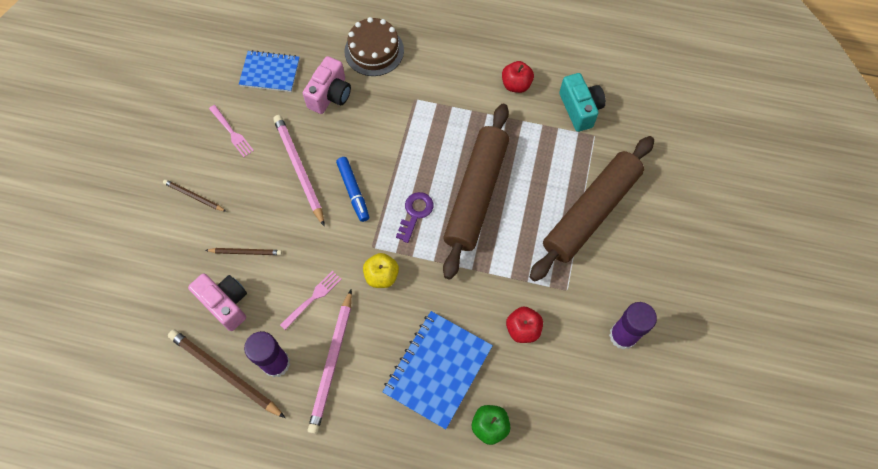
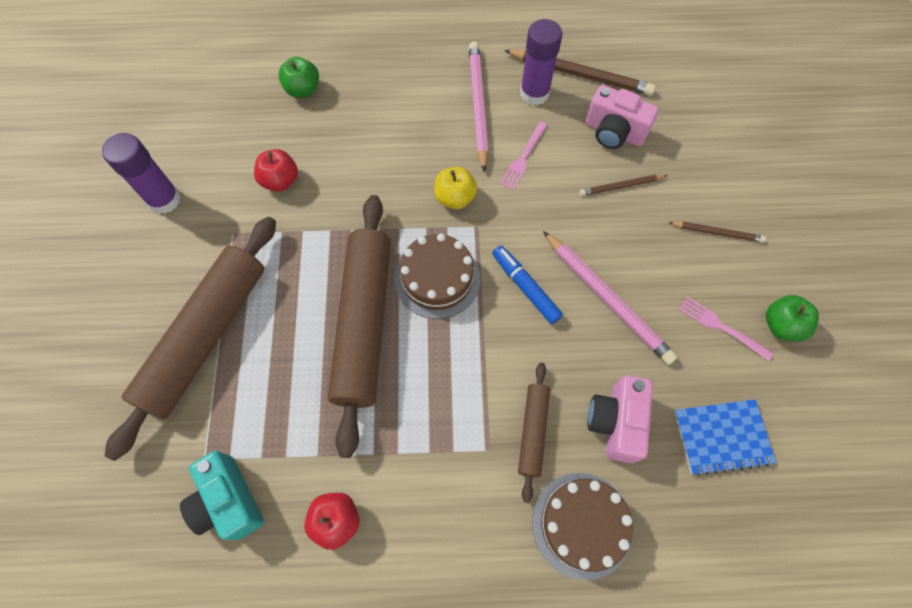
camera: 165 degrees right, 0 degrees up
blue notebook [383,311,493,429] -> none
purple key [396,192,434,243] -> brown cake [395,233,480,319]
none -> brown rolling pin [518,363,550,503]
none -> green apple [766,295,819,341]

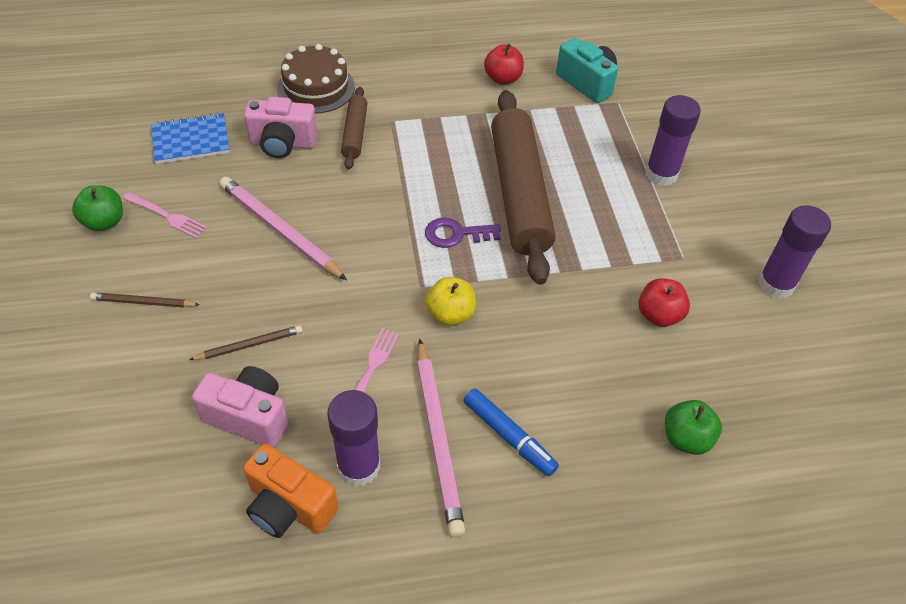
camera: 170 degrees right, 15 degrees down
brown rolling pin [105,217,276,461] -> purple glue stick [645,95,701,186]
brown cake [395,233,480,319] -> purple key [425,218,501,248]
blue marker [492,246,563,324] -> blue marker moved to [463,388,559,476]
brown pencil [504,50,656,95] -> orange camera [243,443,338,538]
pink camera [587,375,653,463] -> pink camera turned 90 degrees clockwise [244,97,318,158]

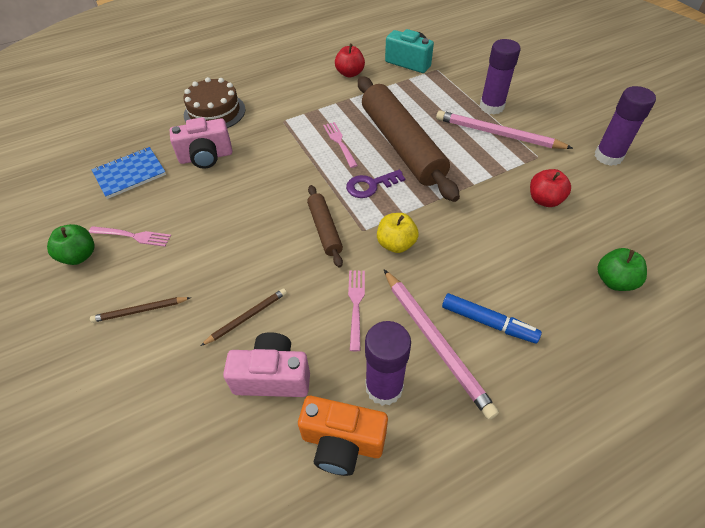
camera: 15 degrees left, 0 degrees up
pink pencil [220,177,347,280] -> pink pencil moved to [436,110,573,149]
brown rolling pin [341,87,367,170] -> brown rolling pin moved to [307,185,343,268]
none -> pink fork [323,122,358,168]

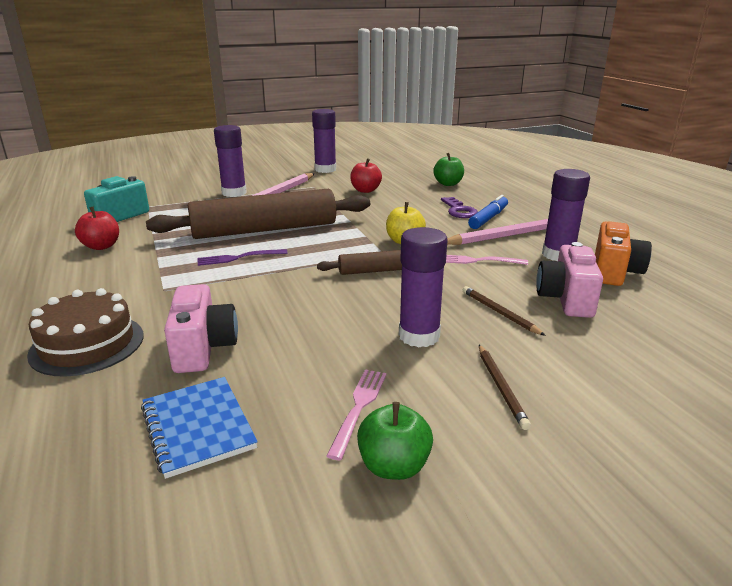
camera: 85 degrees left, 25 degrees down
pink fork [323,122,358,168] -> purple fork [198,249,288,266]
purple key [346,170,405,198] -> purple key moved to [441,197,478,218]
none -> purple glue stick [399,227,447,347]

